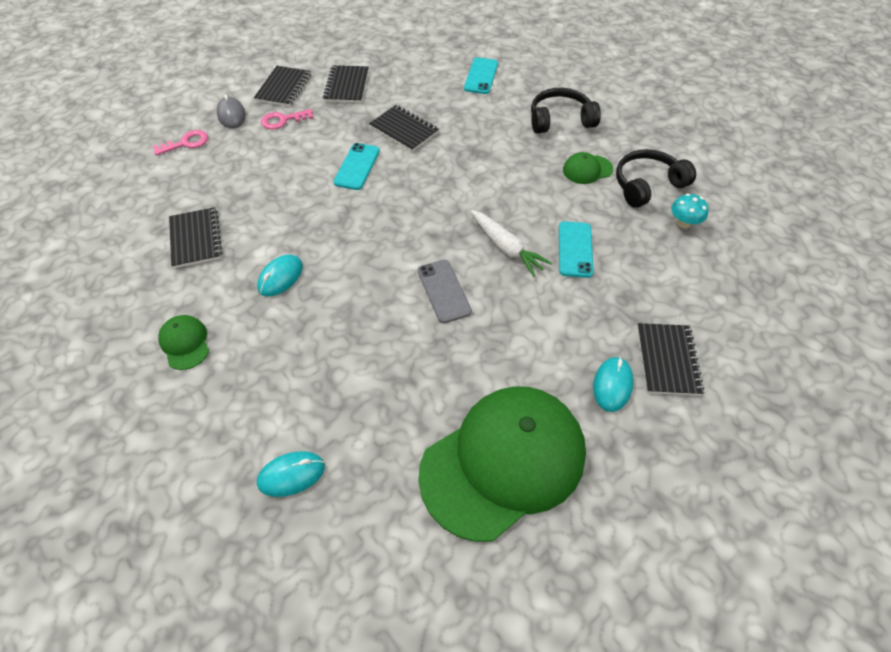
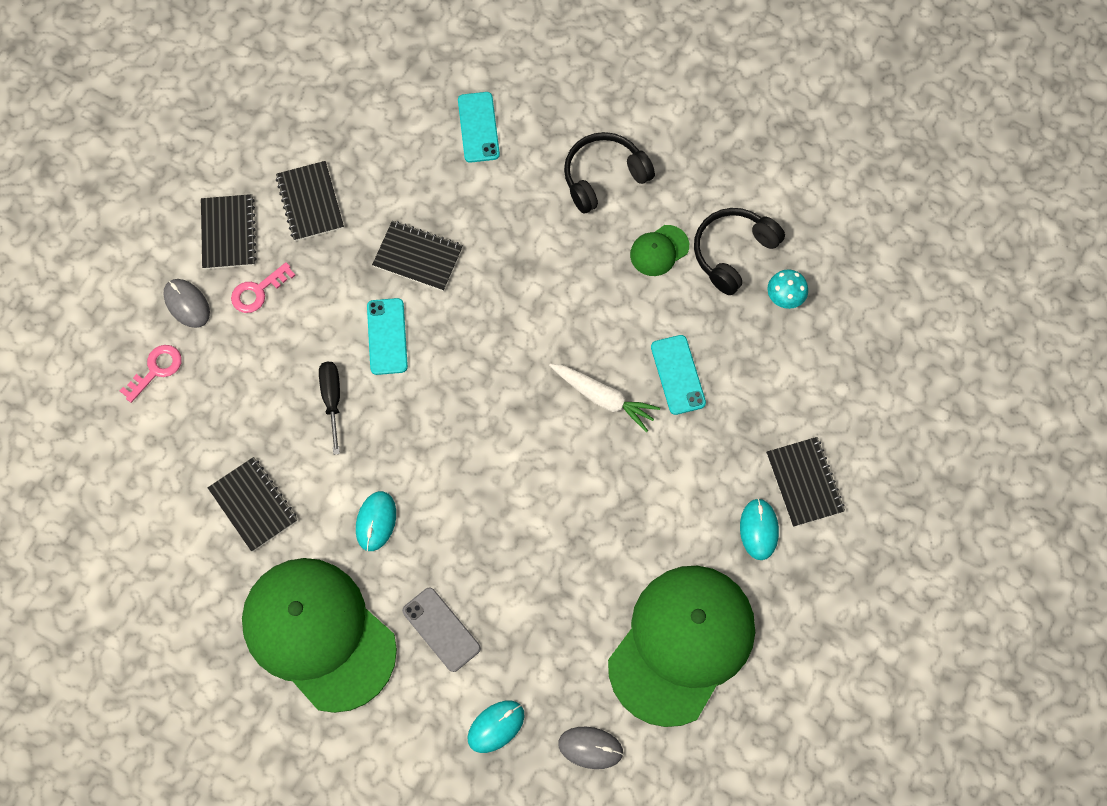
camera: 20 degrees left, 15 degrees up
green cap [158,315,209,370] -> green cap [242,558,397,713], size x2.48
grey phone [418,260,472,323] -> grey phone moved to [402,587,481,672]
none -> black screwdriver [319,362,340,455]
none -> grey mouse [558,727,623,769]

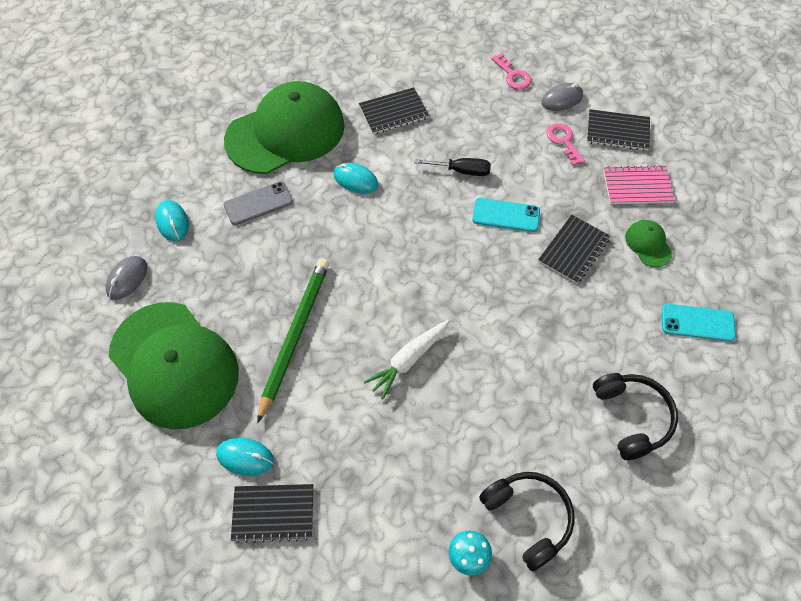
camera: 105 degrees right, 10 degrees down
black notebook [276,161,344,241] -> pink notebook [603,165,675,204]
green cap [630,225,689,276] -> green cap moved to [625,220,673,267]
turquoise phone [651,335,706,415] -> none
none -> green pencil [257,259,329,423]

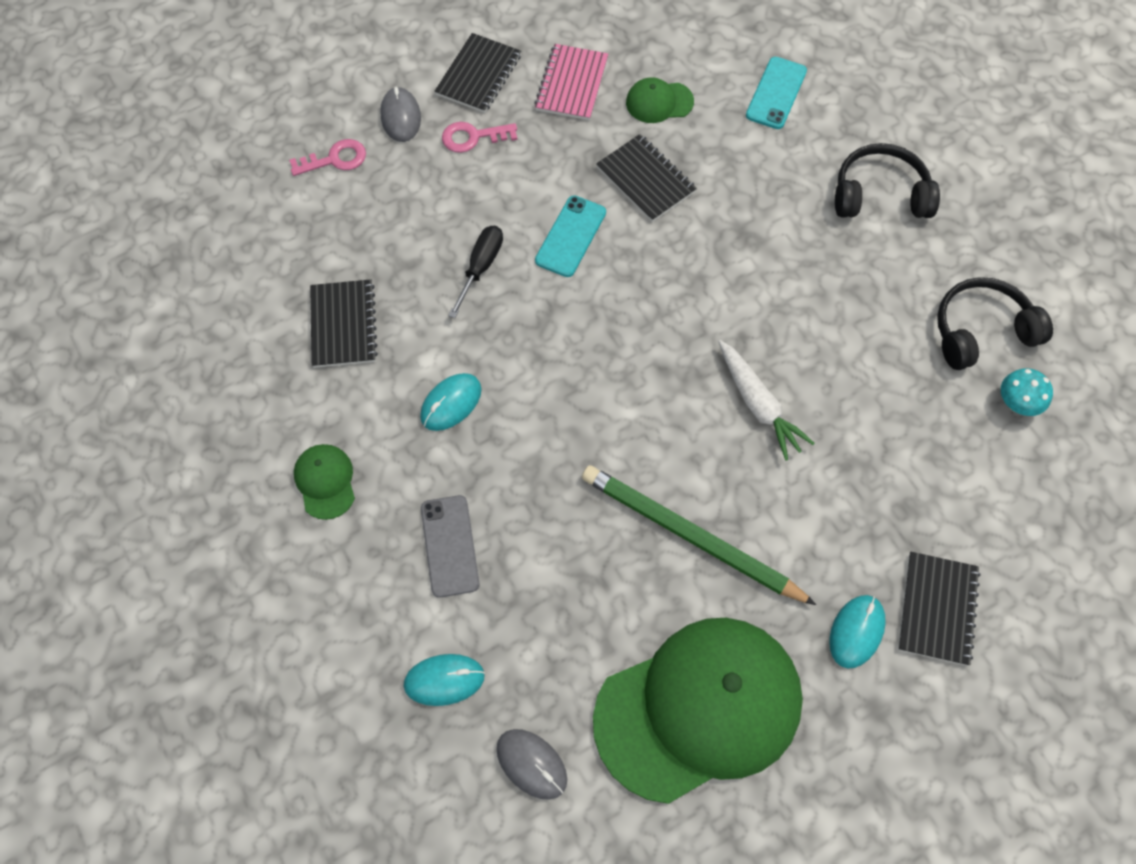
camera: 75 degrees left, 5 degrees up
green cap [224,81,345,174] -> green cap [294,444,355,520], size x0.40

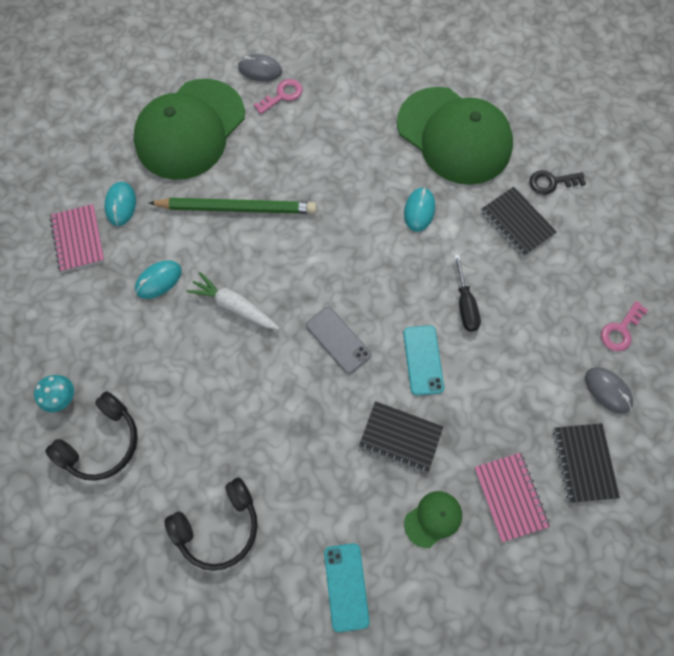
camera: 150 degrees right, 5 degrees up
green cap [294,444,355,520] -> green cap [397,87,513,185], size x2.48
turquoise mouse [404,654,485,706] -> turquoise mouse moved to [135,261,181,299]
grey phone [421,495,479,598] -> grey phone moved to [306,307,371,374]
pink key [442,122,517,153] -> pink key moved to [254,79,303,114]
black notebook [898,552,980,666] -> pink notebook [50,204,105,272]
none -> black key [529,170,586,195]

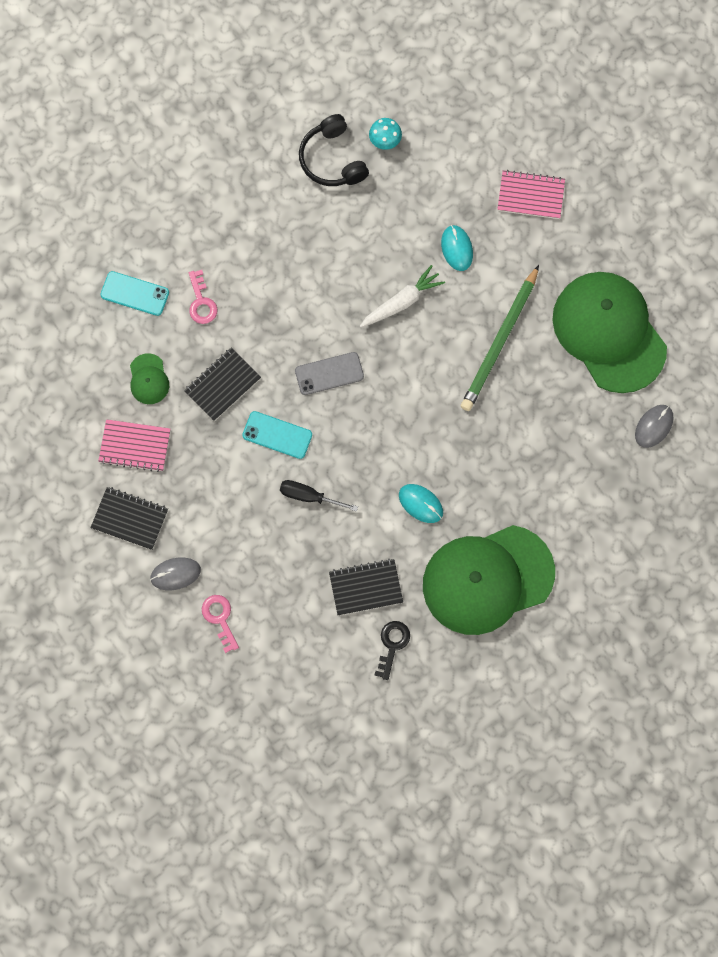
camera: 115 degrees right, 5 degrees up
turquoise mouse [105,182,136,226] -> none
black headphones [164,477,258,571] -> none
pink key [254,79,303,114] -> pink key moved to [189,270,218,324]

